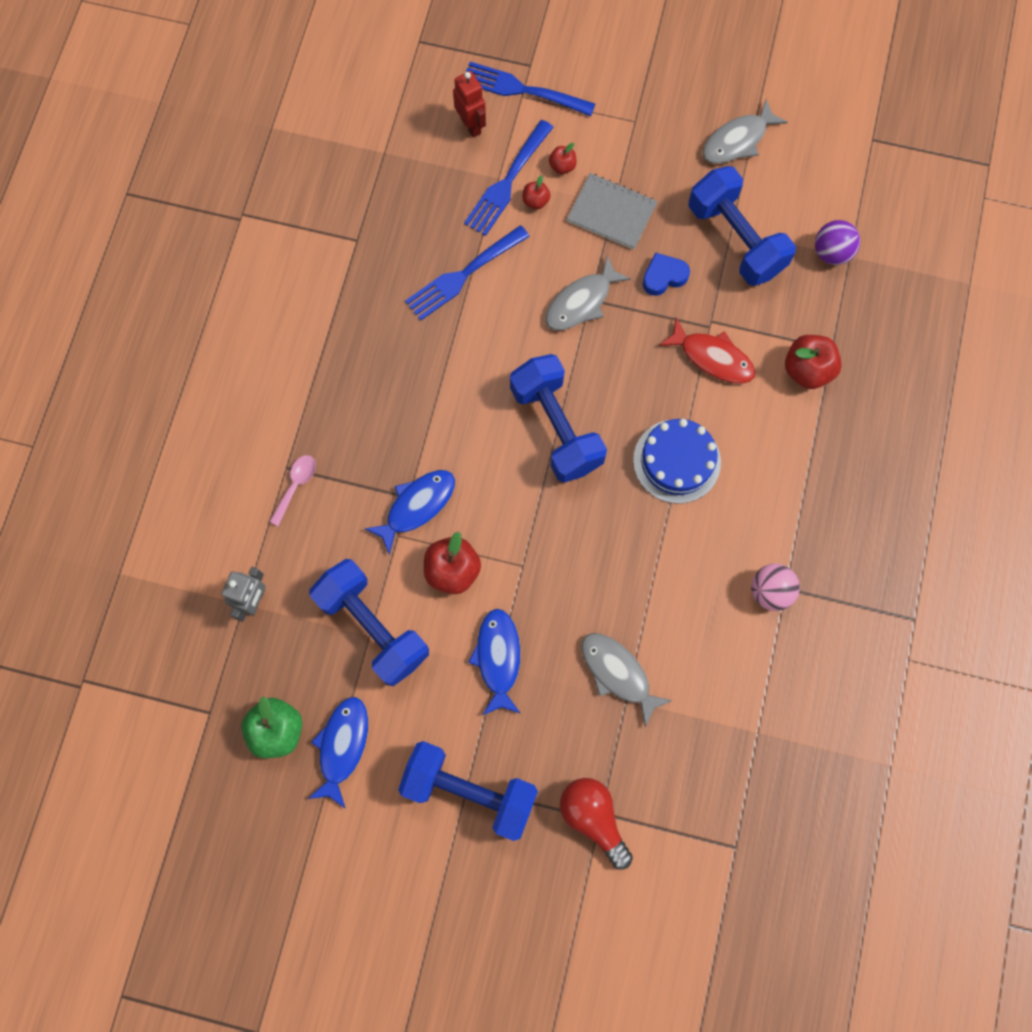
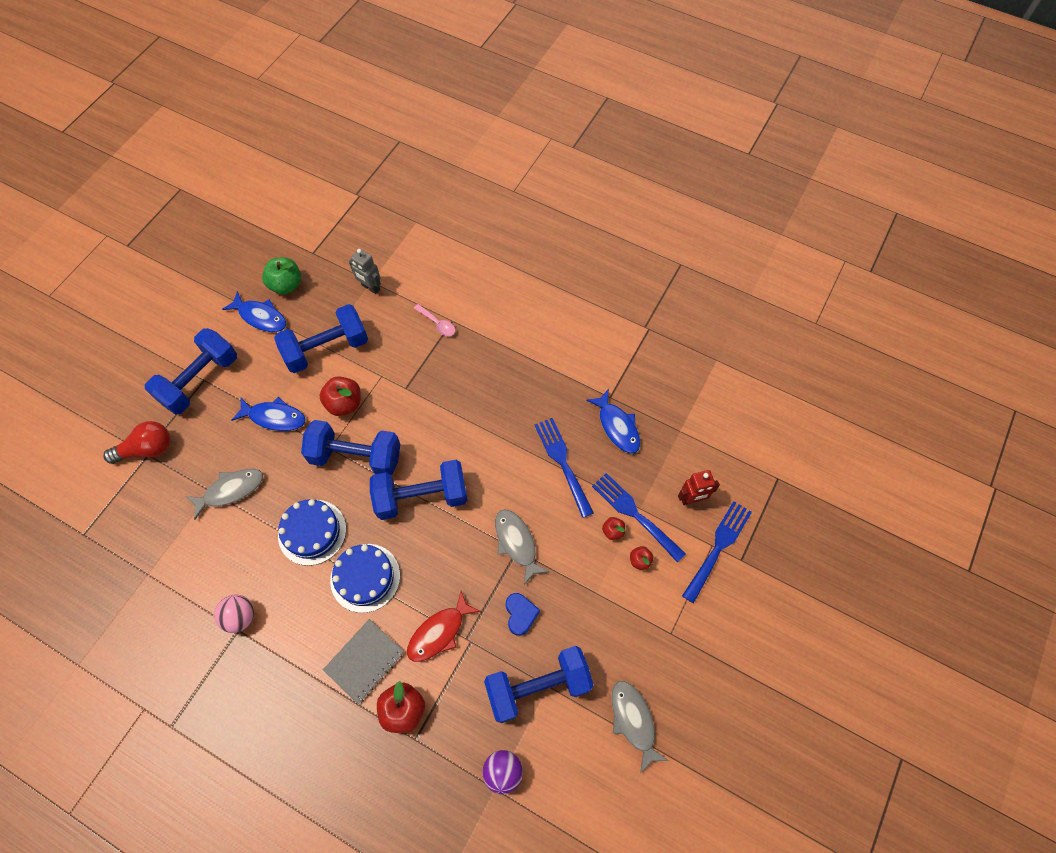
camera: 105 degrees right, 10 degrees down
blue fish [365,470,455,555] -> blue fish moved to [586,389,640,454]
grey notebook [567,173,658,250] -> grey notebook moved to [323,619,405,704]
none -> blue cake [278,499,346,566]
none -> blue dumbbell [301,420,400,475]

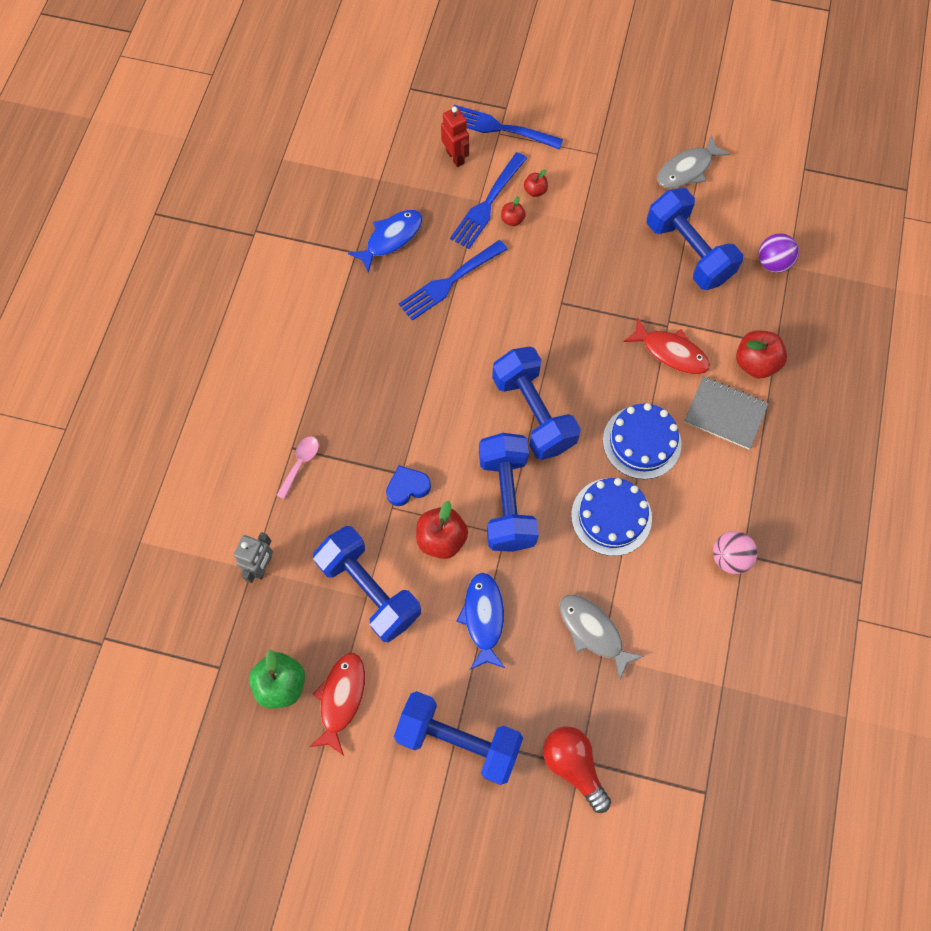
camera: 105 degrees left, 5 degrees up
blue fish [222,291,286,332] -> red fish [309,653,365,756]
grey fish [495,509,549,585] -> none
blue heart [506,593,540,636] -> blue heart moved to [386,465,431,506]

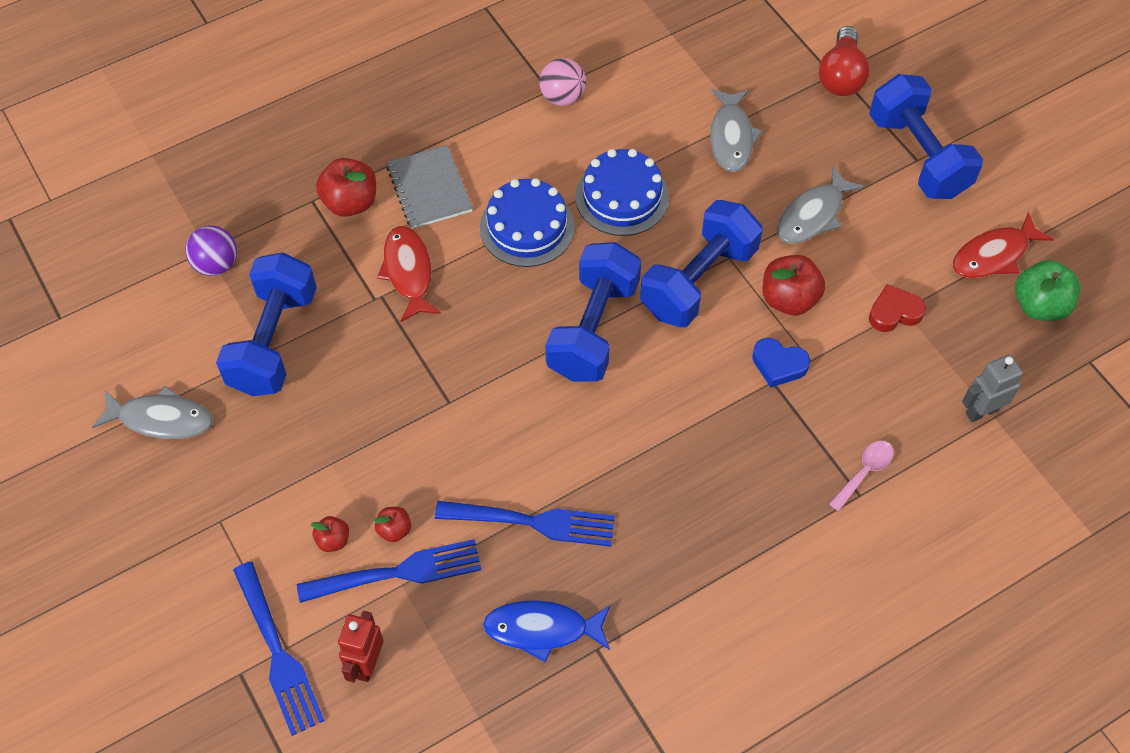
camera: 135 degrees left, 10 degrees down
pink spoon [276,436,319,499] -> pink spoon turned 150 degrees clockwise [829,441,893,511]
blue dumbbell [313,526,421,642] -> red heart [869,284,926,332]
blue fish [456,573,505,669] -> grey fish [777,166,864,244]

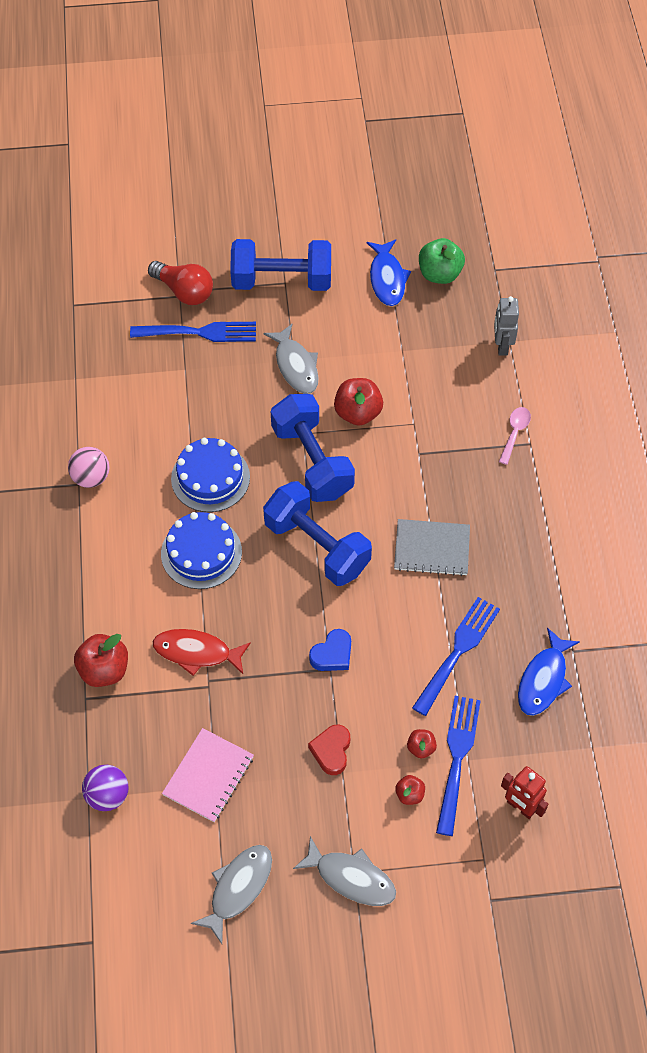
camera: 65 degrees left, 0 degrees up
blue dumbbell [216,252,317,396] -> pink notebook [162,728,254,822]
blue fork [233,561,325,736] -> blue fork moved to [130,322,256,342]
grey notebook [386,145,473,229] -> grey notebook moved to [394,519,470,576]
grey fish [710,89,762,172] -> grey fish moved to [293,836,396,906]
blue heart [752,338,810,387] -> blue heart moved to [309,629,351,671]
pink spoon [829,441,893,511] -> pink spoon turned 45 degrees clockwise [499,407,531,465]
red heart [869,284,926,332] -> red heart moved to [308,725,350,775]
red fish [952,212,1054,278] -> blue fish [367,239,411,306]

